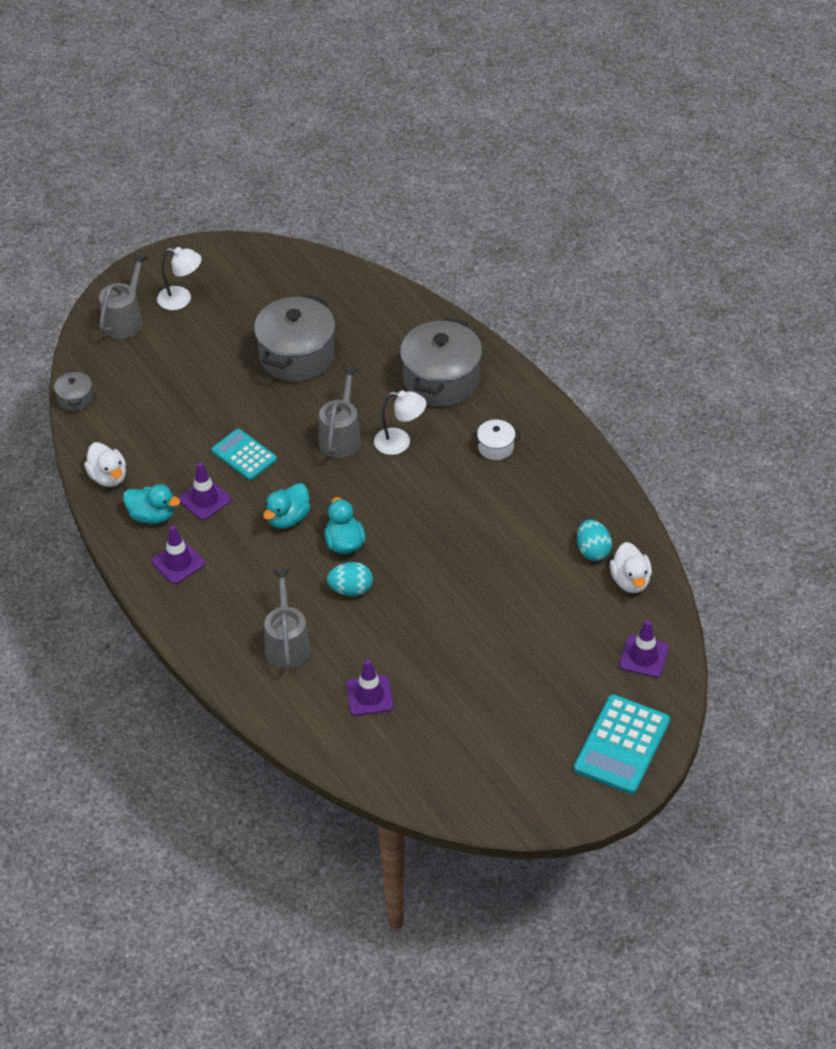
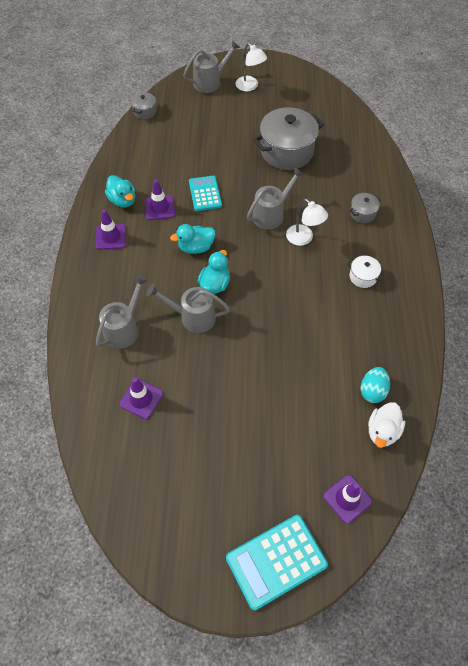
camera: 35 degrees right, 10 degrees up
white duck [84,442,126,487] -> none
turquoise egg [327,562,373,596] -> grey watering can [147,284,230,333]
grey pot [400,318,482,407] -> grey pot [349,193,381,223], size x0.46

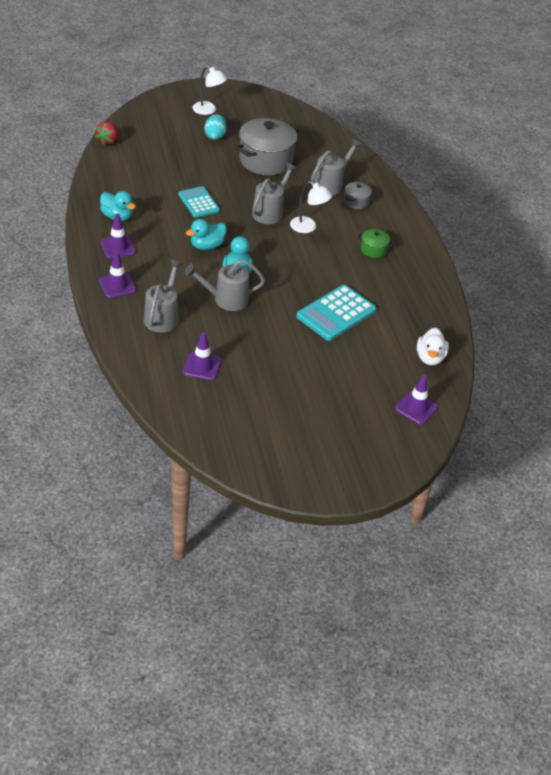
camera: 20 degrees left, 15 degrees down
grey pot [131,92,157,119] -> red strawberry [95,121,118,145]
purple traffic cone [145,179,175,220] -> purple traffic cone moved to [99,252,137,298]
grey watering can [183,40,240,93] -> grey watering can moved to [311,139,362,195]
turquoise calculator [226,515,328,610] -> turquoise calculator moved to [296,285,376,341]
white pot [347,256,384,288] -> green pot [357,229,394,258]
turquoise egg [360,367,390,403] -> turquoise egg moved to [205,114,227,140]

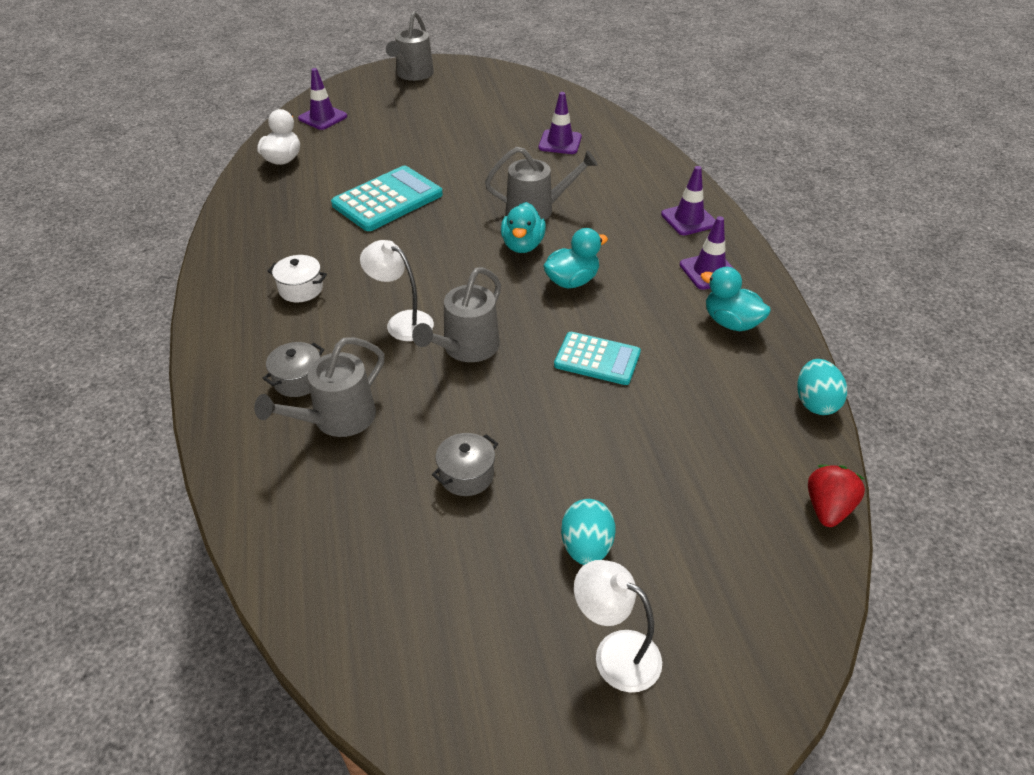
camera: 175 degrees left, 0 degrees up
grey watering can [144,260,183,333] -> grey watering can moved to [386,11,434,81]
turquoise calculator [179,186,220,218] -> turquoise calculator turned 45 degrees counterclockwise [554,332,641,385]
grey pot [236,118,299,175] -> grey pot [432,433,498,496], size x0.46
green pot [357,229,394,258] -> white pot [267,255,327,302]
none -> turquoise egg [798,359,847,415]

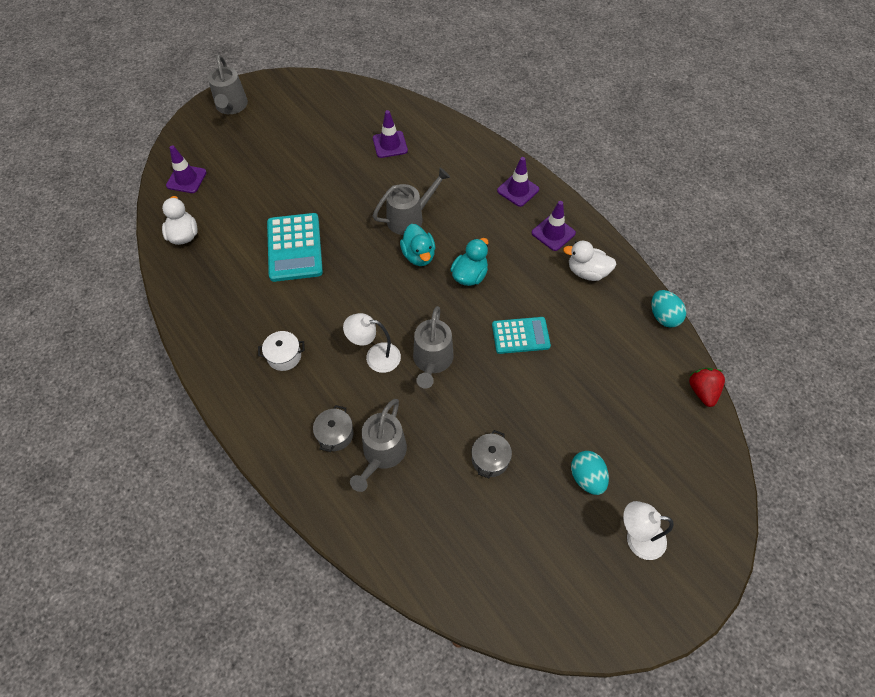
camera: 25 degrees left, 15 degrees up
turquoise calculator [331,166,443,231] -> turquoise calculator turned 150 degrees clockwise [267,213,323,282]
turquoise duck [701,267,771,331] -> white duck [563,241,616,281]

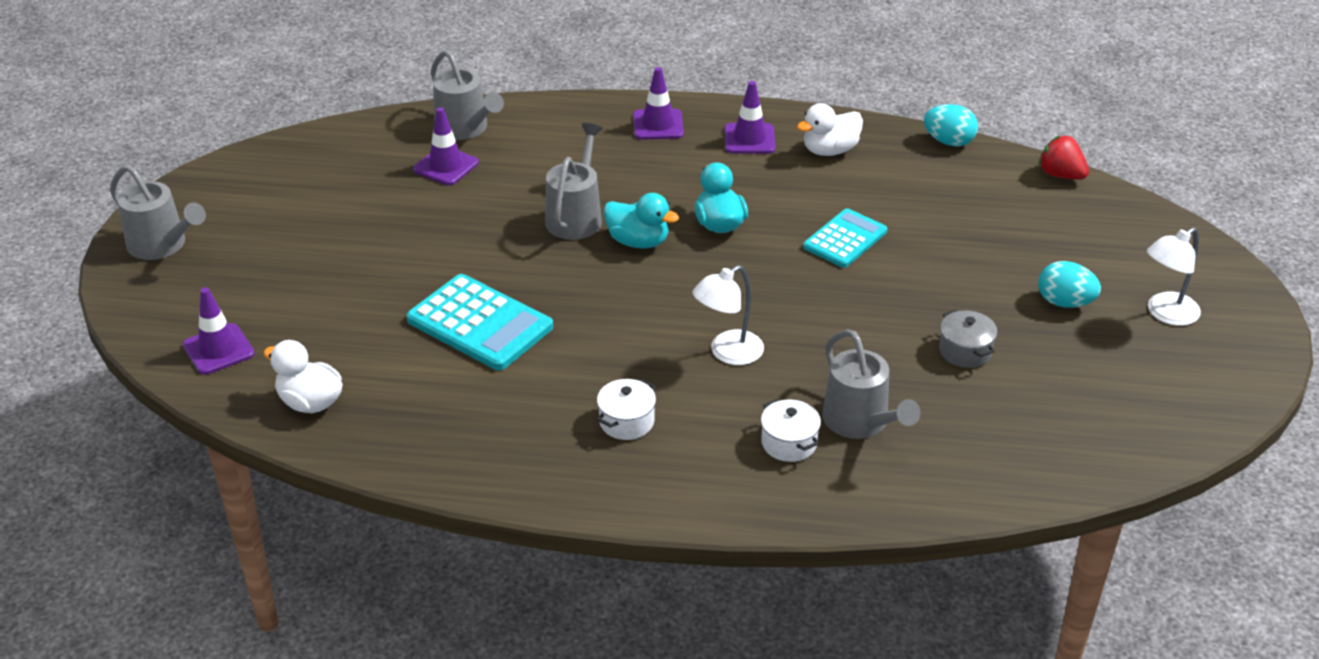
camera: 45 degrees left, 20 degrees down
grey pot [313,405,353,452] -> white pot [761,399,821,462]
grey watering can [413,306,453,389] -> grey watering can moved to [431,50,504,140]

